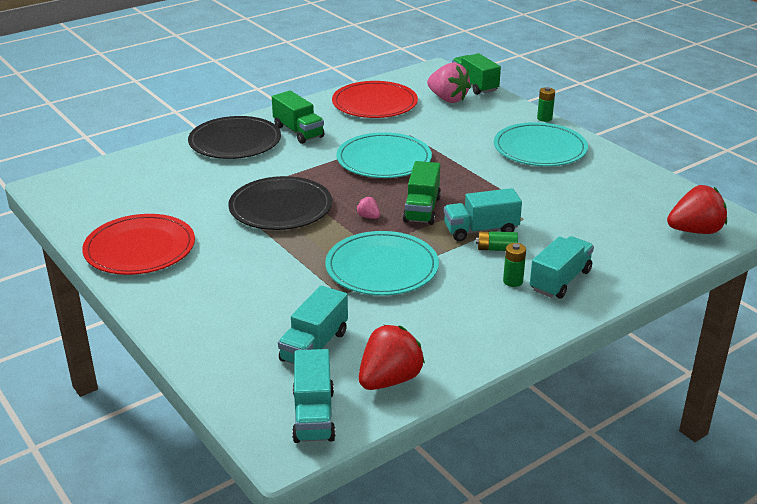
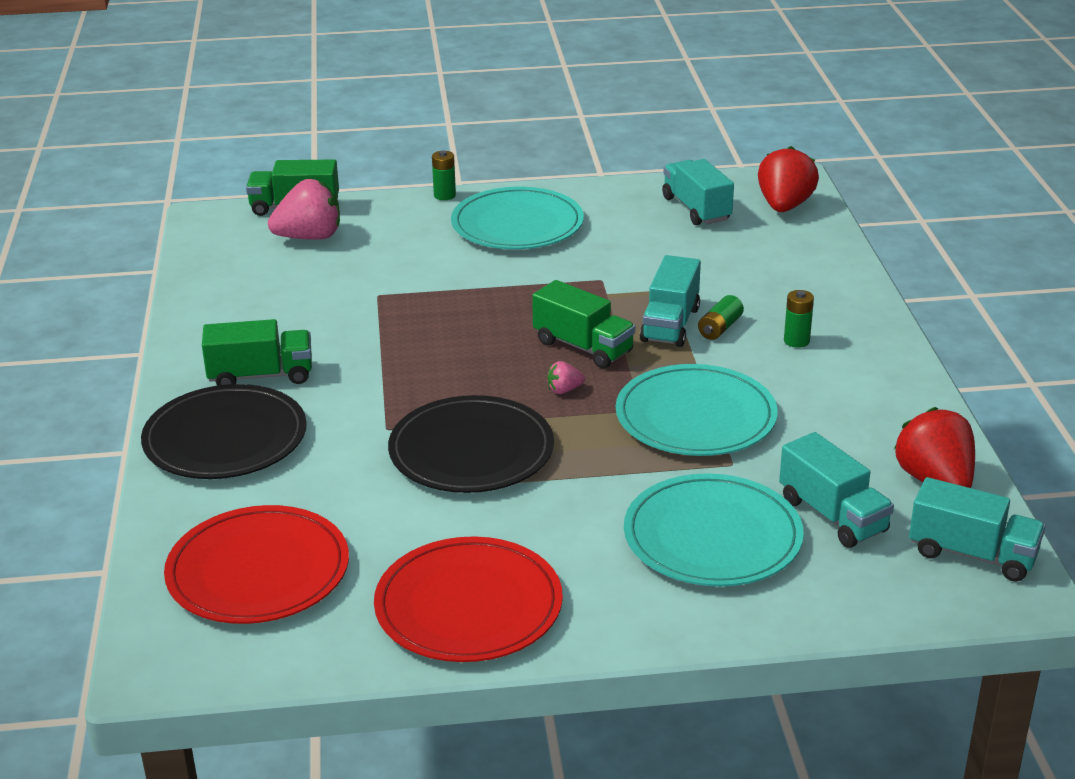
camera: 60 degrees left, 0 degrees up
red plate [332,81,418,118] -> red plate moved to [164,505,349,624]
turquoise plate [336,132,432,178] -> turquoise plate moved to [624,473,804,587]
turquoise truck [530,236,594,299] -> turquoise truck moved to [662,159,734,225]

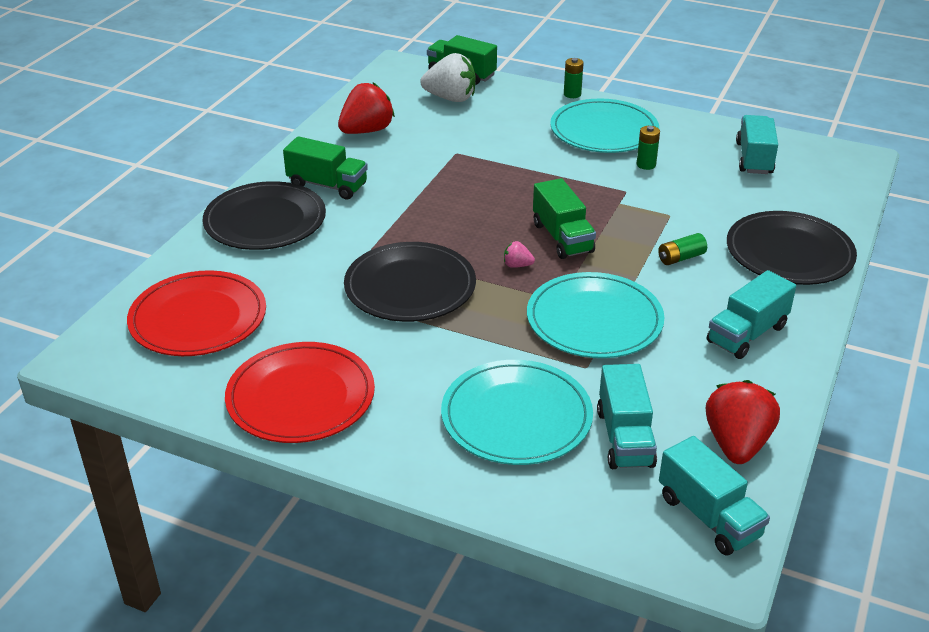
camera: 30 degrees right, 5 degrees up
pink strawberry [268,179,340,240] -> white strawberry [420,53,476,102]
turquoise truck [640,255,701,347] -> turquoise truck moved to [707,270,796,359]
red strawberry [758,146,819,212] -> red strawberry moved to [338,82,395,134]
green battery [784,290,814,348] -> green battery moved to [637,126,660,170]
none -> black plate [727,211,857,285]

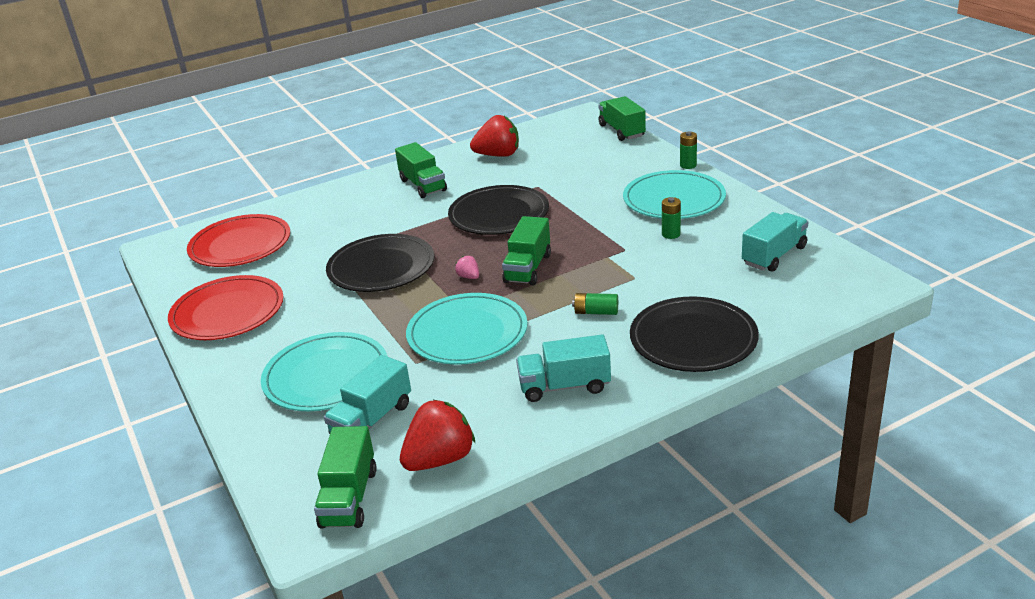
camera: 40 degrees right, 5 degrees down
black plate [203,181,326,250] -> black plate moved to [448,185,549,235]
white strawberry [420,53,476,102] -> none
turquoise truck [659,436,770,556] -> green truck [314,426,376,529]

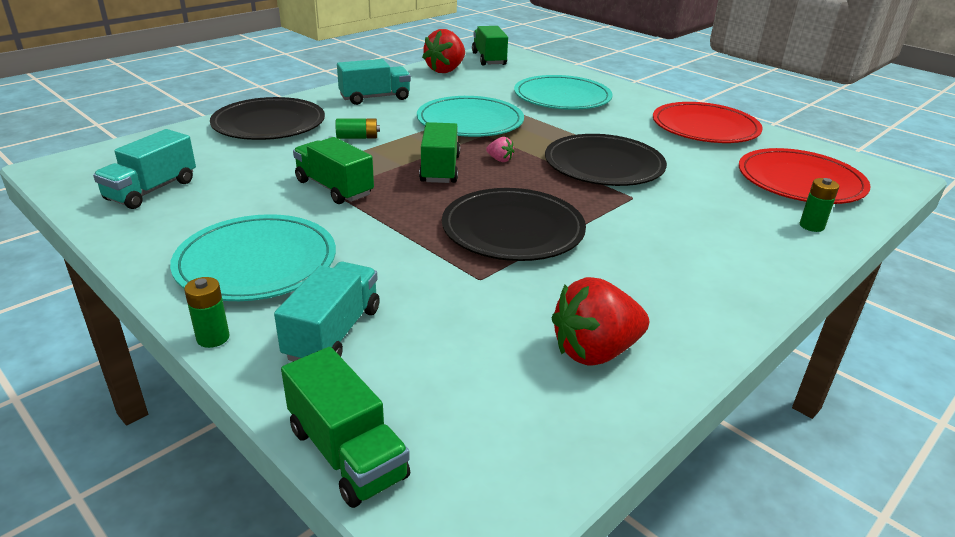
camera: 160 degrees right, 0 degrees up
turquoise truck [324,355,411,434] -> turquoise truck moved to [274,262,380,361]
green truck [395,142,447,198] -> green truck moved to [293,137,374,204]
green battery [662,197,681,239] -> green battery moved to [800,178,839,232]

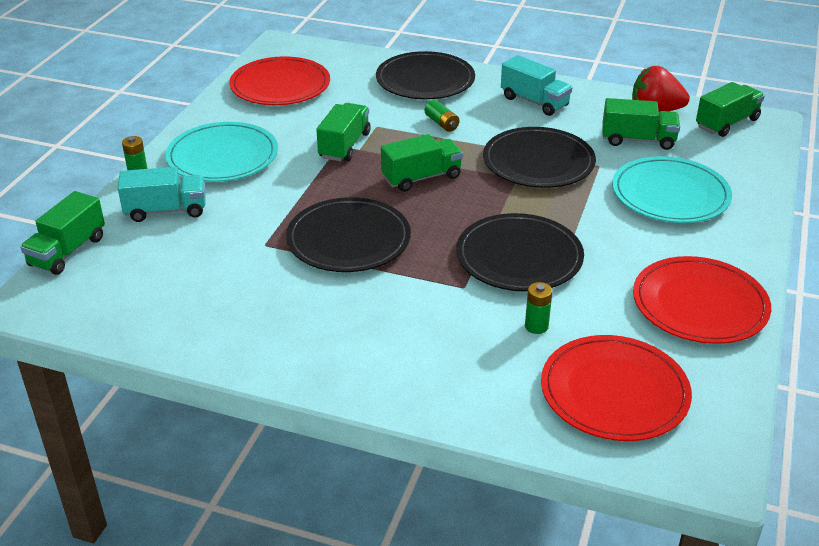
camera: 65 degrees right, 5 degrees up
turquoise truck [93,129,196,209] -> red plate [229,56,330,105]
turquoise plate [417,96,524,137] -> black plate [483,127,596,188]
pink strawberry [486,137,515,162] -> none
red strawberry [552,277,649,366] -> none
green battery [800,178,839,232] -> green battery moved to [525,282,553,334]
none -> green truck [603,98,680,150]

